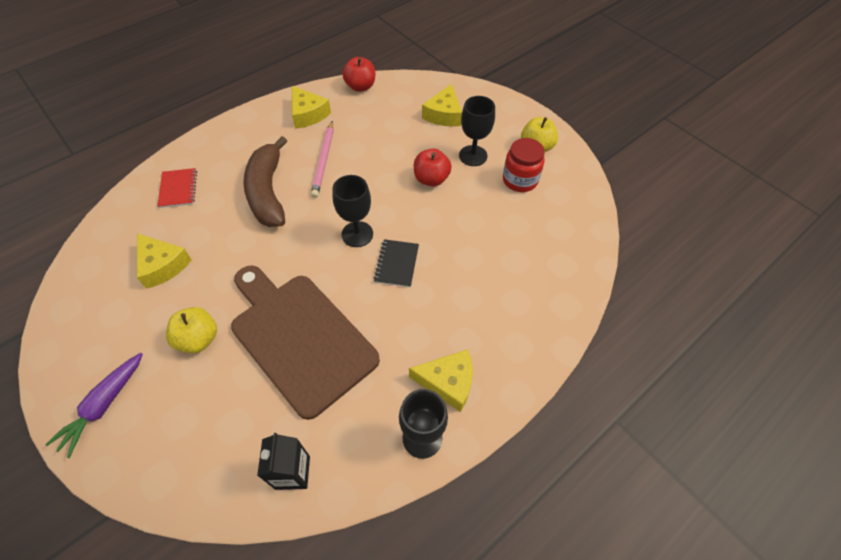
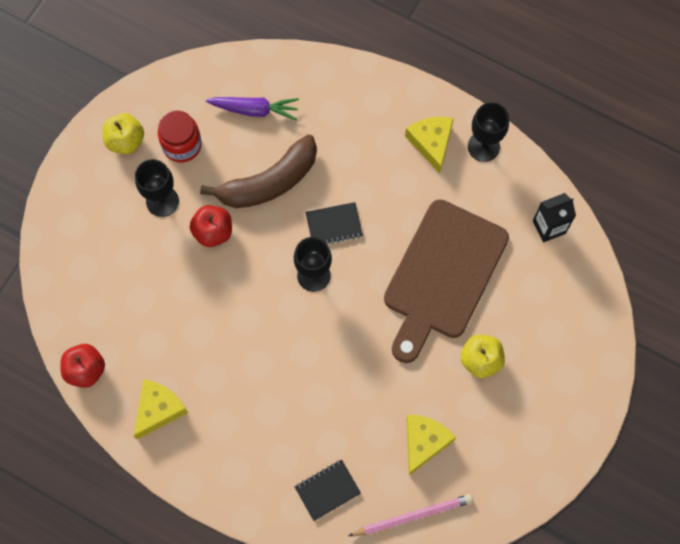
camera: 110 degrees left, 15 degrees up
purple carrot [45,353,143,458] -> purple carrot moved to [206,97,299,120]
red notebook [157,168,197,208] -> black notebook [295,459,361,521]
brown banana [243,136,287,227] -> brown banana moved to [200,134,317,208]
pink pencil [311,121,334,198] -> pink pencil moved to [348,494,473,536]
yellow cheese [422,84,462,127] -> none

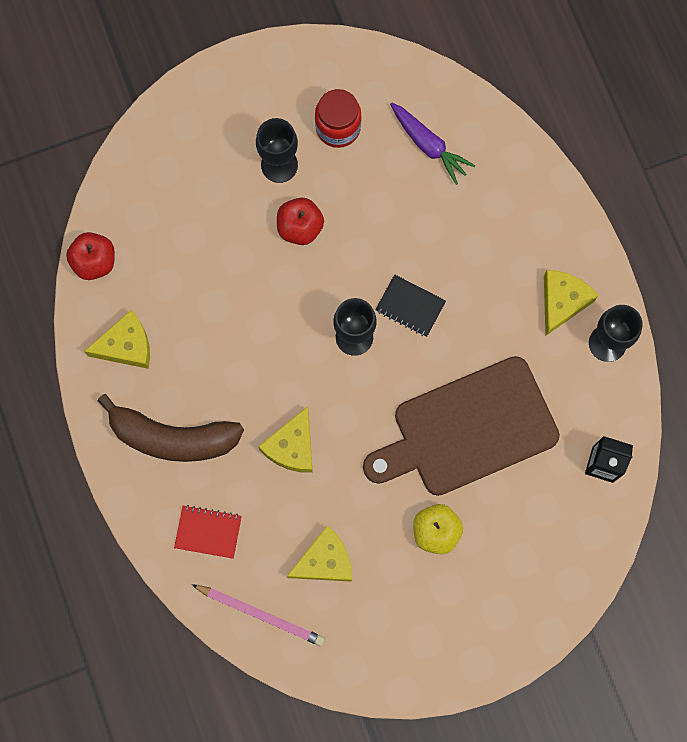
camera: 40 degrees right, 5 degrees up
yellow apple [102,113,144,154] -> none
brown banana [200,134,317,208] -> brown banana moved to [97,394,244,462]
black notebook [295,459,361,521] -> red notebook [174,505,242,559]
none -> yellow cheese [258,406,313,473]

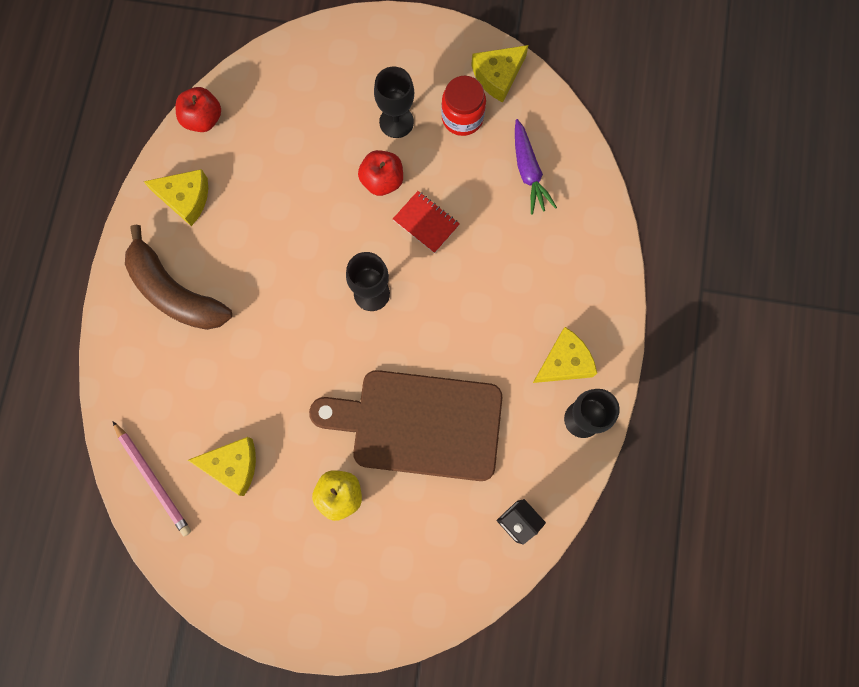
camera: 30 degrees right, 0 degrees up
red notebook [174,505,242,559] -> red notebook moved to [393,191,460,253]
yellow cheese [258,406,313,473] -> yellow cheese moved to [471,45,528,102]
black notebook [375,274,446,337] -> none

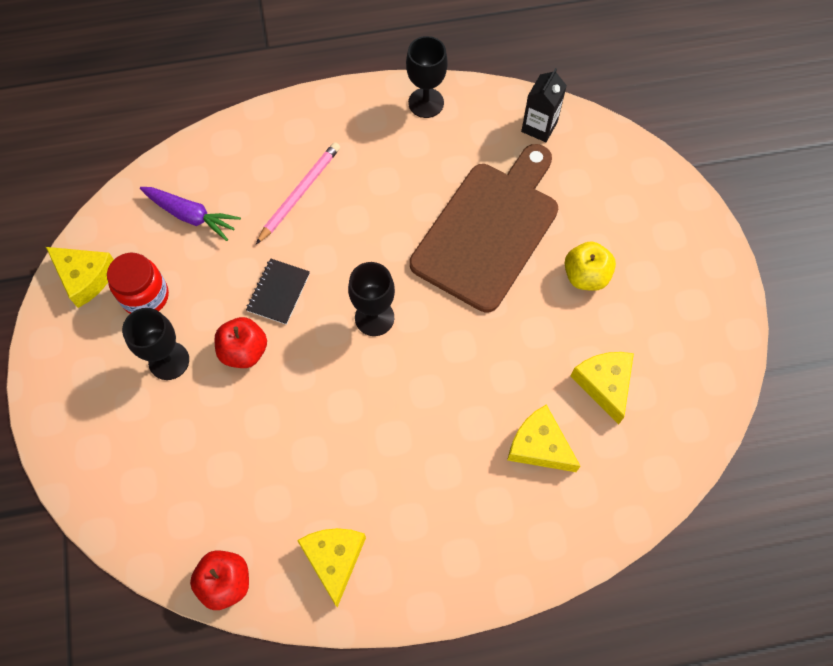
camera: 110 degrees left, 10 degrees down
pink pencil [113,421,191,536] -> pink pencil moved to [256,142,340,244]
brown banana [125,224,232,330] -> none
brown cutting board [309,370,502,481] -> brown cutting board turned 135 degrees counterclockwise [410,144,558,313]
red notebook [393,191,460,253] -> black notebook [246,258,310,325]
purple carrot [515,119,557,215] -> purple carrot turned 60 degrees clockwise [140,187,241,241]
yellow cheese [533,327,597,383] -> yellow cheese moved to [507,404,581,472]

